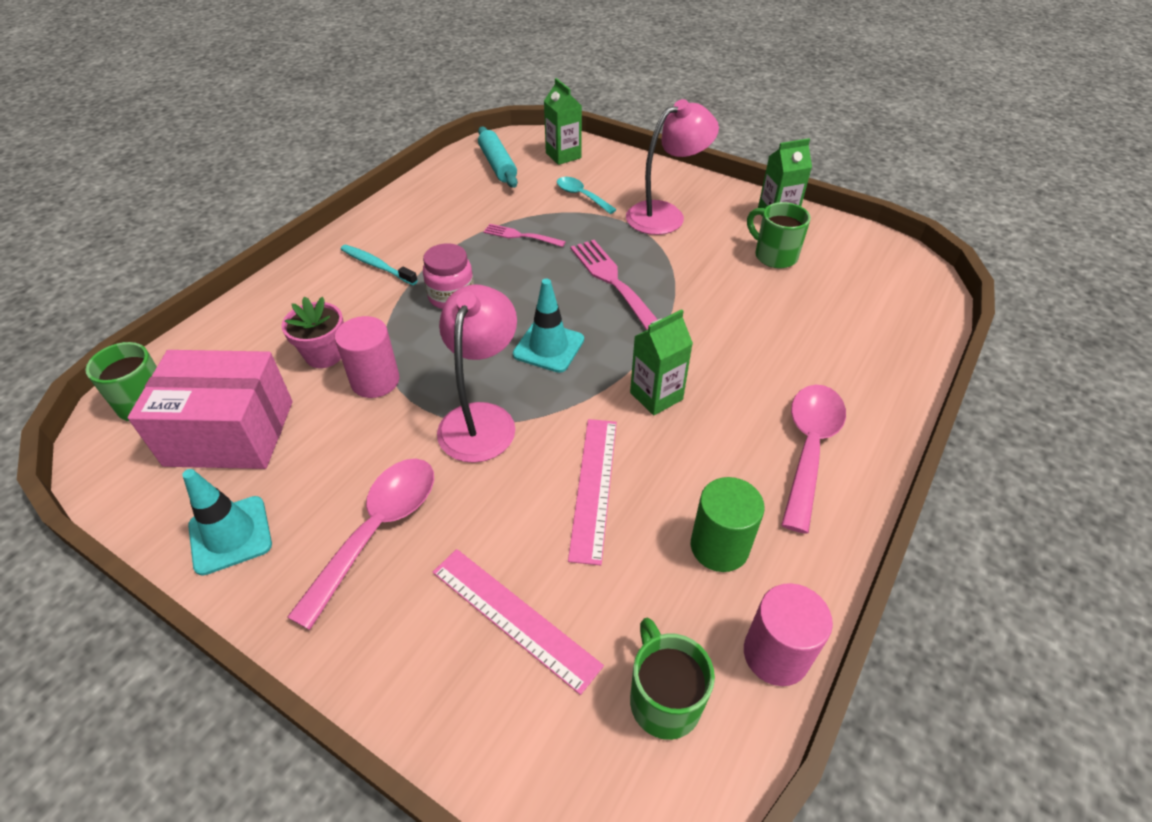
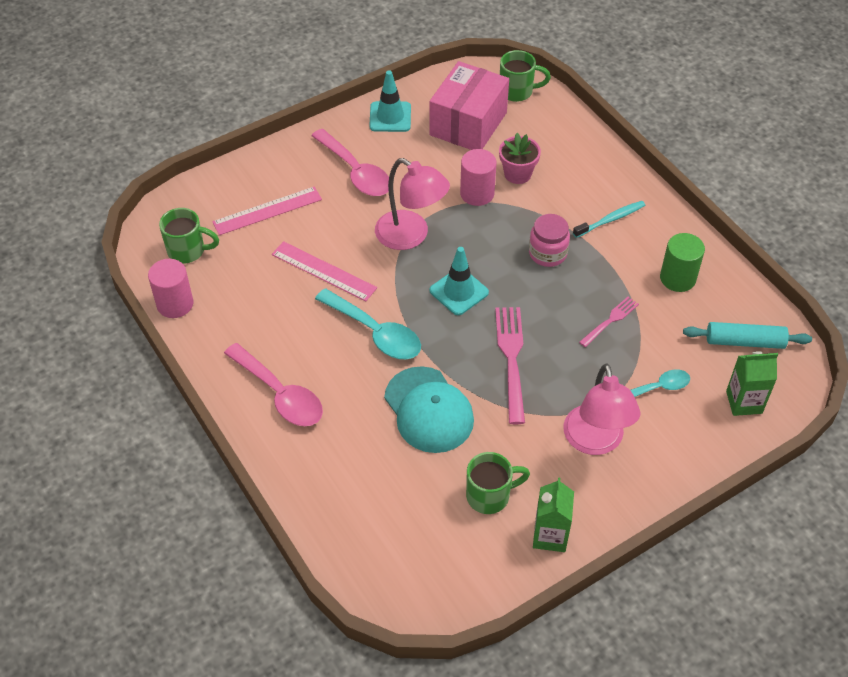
camera: 115 degrees right, 5 degrees up
pink fork [570,240,658,330] -> pink fork turned 90 degrees counterclockwise [495,307,525,424]
green carton [630,309,693,416] -> turquoise spoon [315,288,421,359]
green cylinder [691,477,765,572] -> green cylinder moved to [660,233,705,292]
none -> turquoise cap [384,366,474,453]

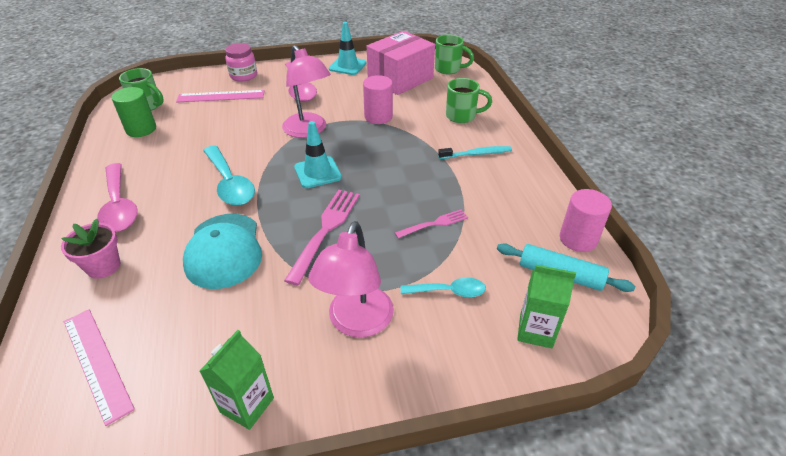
camera: 20 degrees right, 10 degrees down
pink cylinder [148,259,193,318] -> pink cylinder moved to [560,189,612,252]
pink ruler [272,241,377,301] -> pink ruler moved to [64,309,135,426]
green mug [466,452,530,514] -> green mug moved to [446,78,492,123]
pink flower pot [499,133,541,184] -> pink flower pot moved to [61,219,121,279]
pink jar [529,214,570,267] -> pink jar moved to [225,43,257,82]
green cylinder [660,233,705,292] -> green cylinder moved to [111,87,156,137]

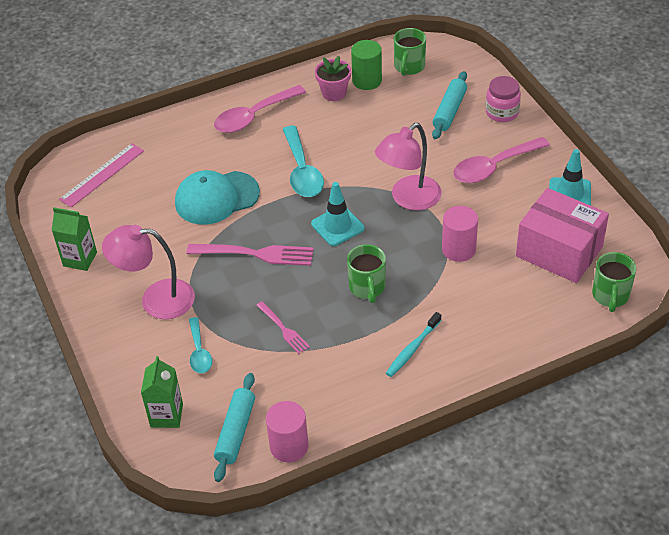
camera: 80 degrees right, 5 degrees up
pink flower pot [61,219,121,279] -> pink flower pot moved to [315,56,351,101]
pink ruler [176,90,265,102] -> turquoise rolling pin [432,71,467,139]
turquoise spoon [203,145,255,206] -> turquoise spoon turned 60 degrees counterclockwise [282,126,324,197]
turquoise toothbrush [438,146,512,159] -> turquoise toothbrush turned 60 degrees clockwise [386,312,441,377]
green mug [446,78,492,123] -> green mug moved to [347,244,386,303]

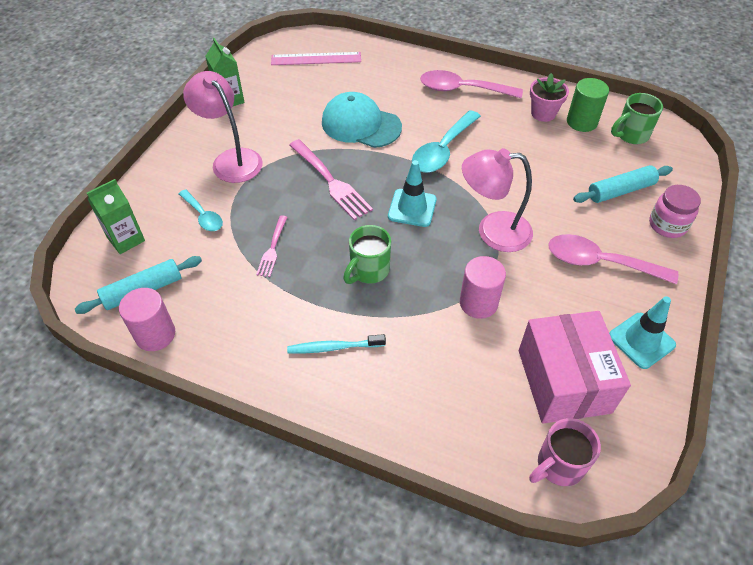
camera: 45 degrees right, 5 degrees up
turquoise spoon [189,317,212,373] -> turquoise spoon turned 75 degrees counterclockwise [179,189,223,231]
green mug [592,252,636,312] -> pink mug [529,418,601,486]

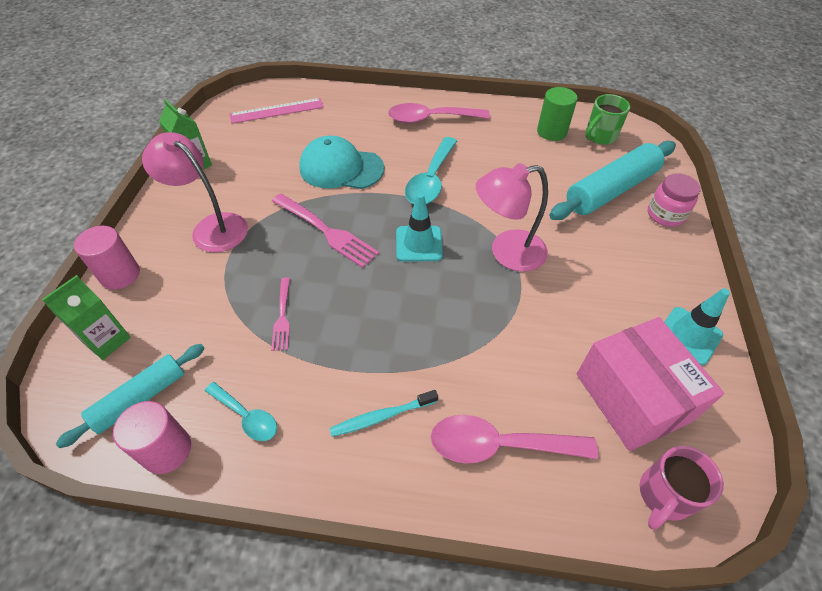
camera: 15 degrees left, 0 degrees up
turquoise spoon [179,189,223,231] -> turquoise spoon moved to [205,382,277,441]
green mug [343,225,391,284] -> none
pink cylinder [460,256,506,319] -> pink cylinder moved to [74,226,140,290]
pink flower pot [530,73,569,122] -> none
pink spoon [548,234,678,284] -> pink spoon moved to [431,415,598,464]
turquoise rolling pin [573,165,673,203] -> turquoise rolling pin [549,141,676,220], size x1.60

